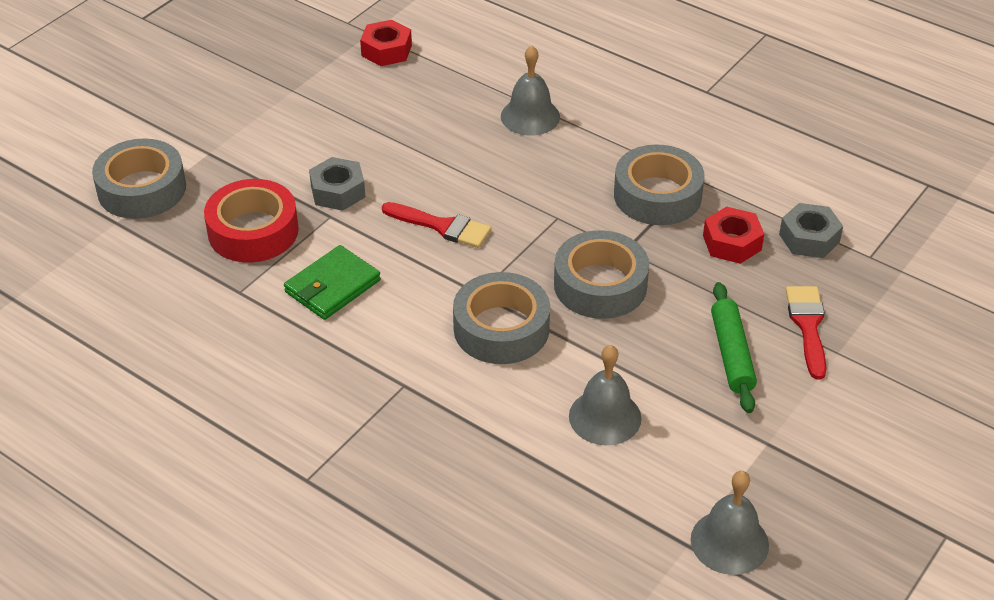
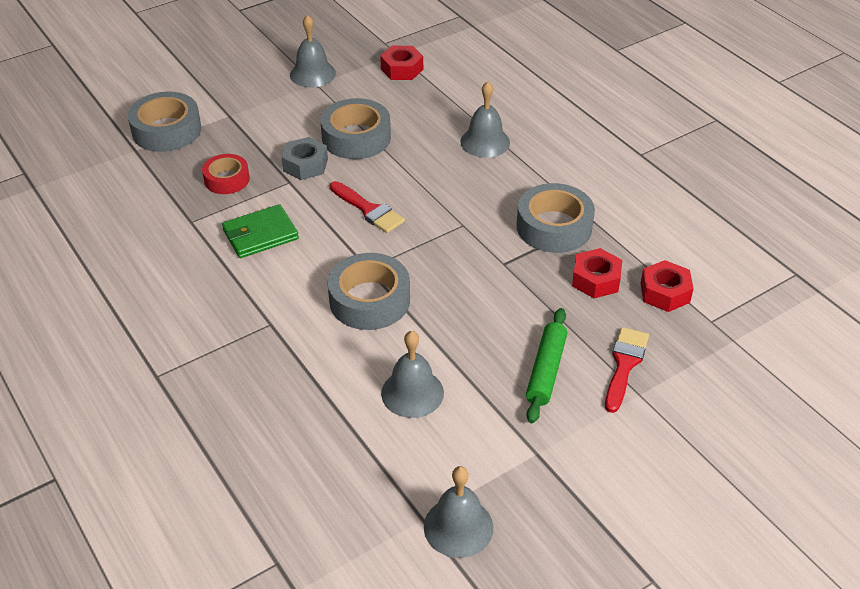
camera: 20 degrees right, 0 degrees up
red tape [204,179,299,263] -> red tape [202,154,250,194], size x0.62
grey tape [554,230,649,319] -> grey tape moved to [320,98,391,159]
grey nut [779,203,843,258] -> red nut [640,260,694,312]
none -> grey bell [290,15,336,87]

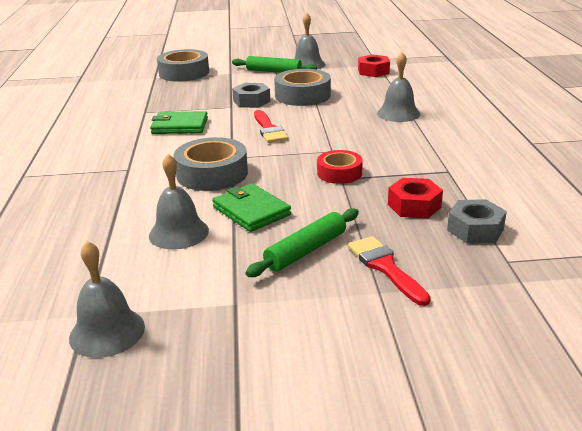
camera: 30 degrees right, 15 degrees down
red tape [202,154,250,194] -> red tape moved to [317,150,363,184]
grey tape [517,183,595,253] -> none
red brush [605,327,649,413] -> red brush turned 75 degrees counterclockwise [348,236,431,306]
red nut [640,260,694,312] -> grey nut [447,199,507,243]
none -> green wallet [212,183,291,232]
none -> green rolling pin [232,56,317,73]

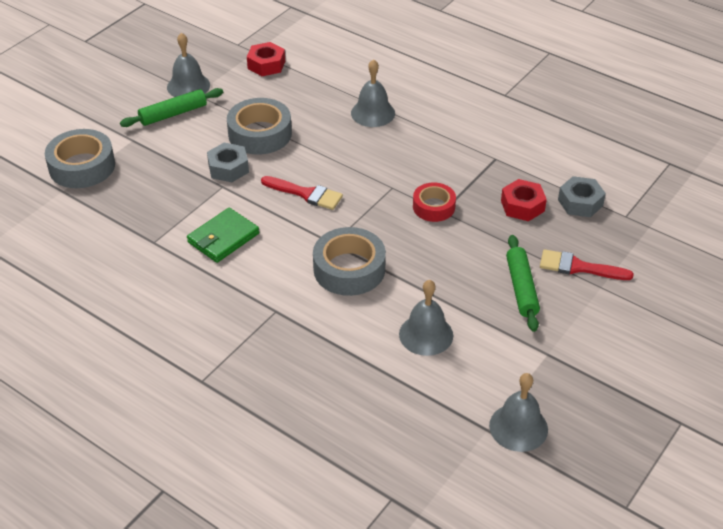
camera: 50 degrees left, 15 degrees up
green wallet [212,183,291,232] -> none

